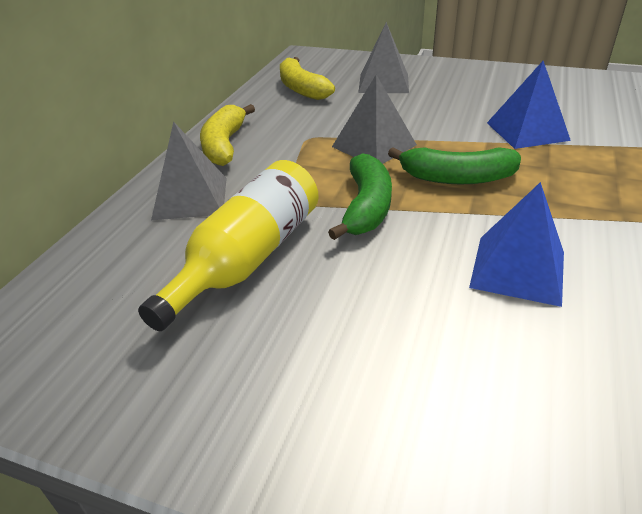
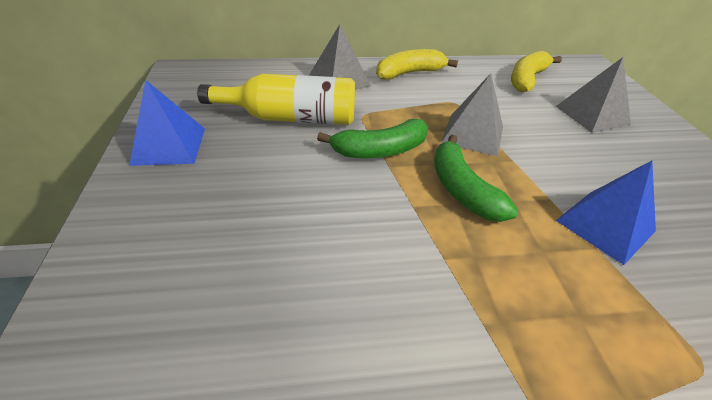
camera: 60 degrees right, 5 degrees up
blue pyramid [469,182,564,307] -> blue pyramid moved to [129,80,205,166]

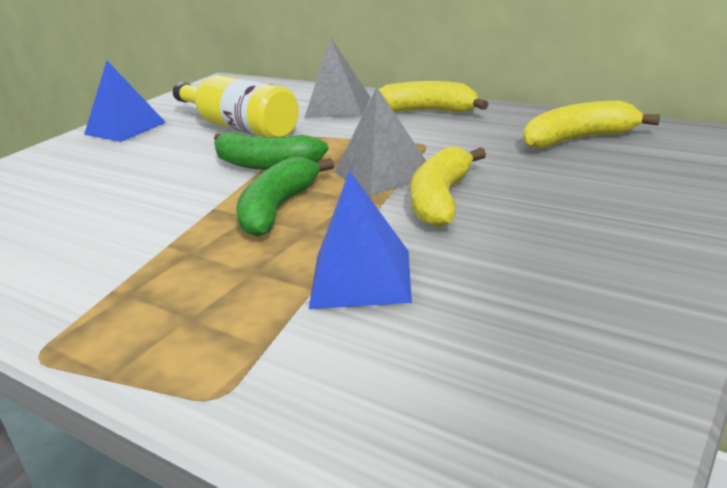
camera: 45 degrees right, 15 degrees down
grey pyramid [556,57,631,133] -> none
none -> yellow banana [411,147,486,228]

